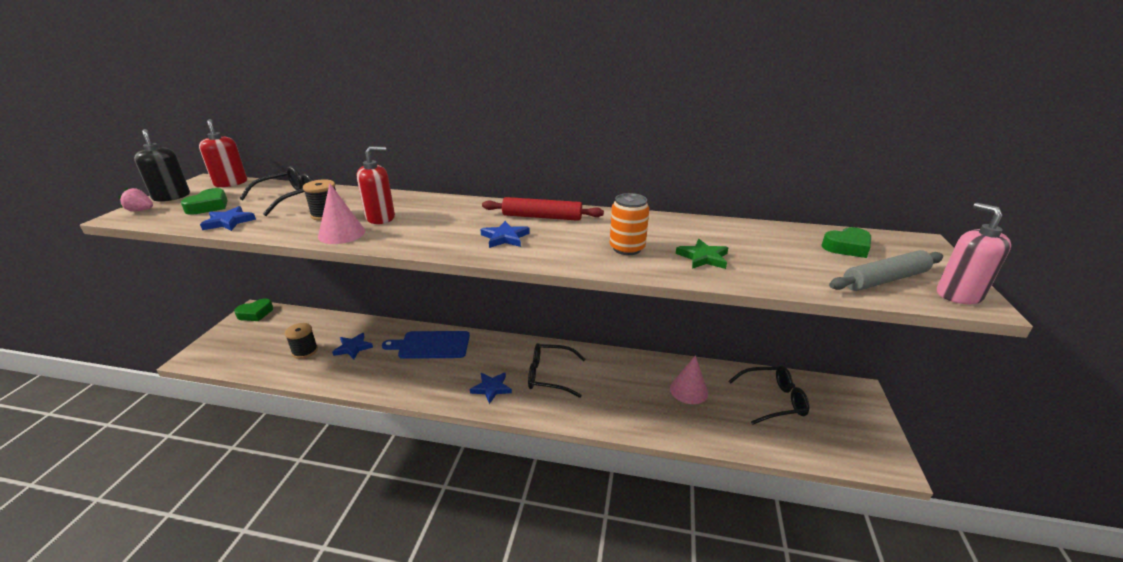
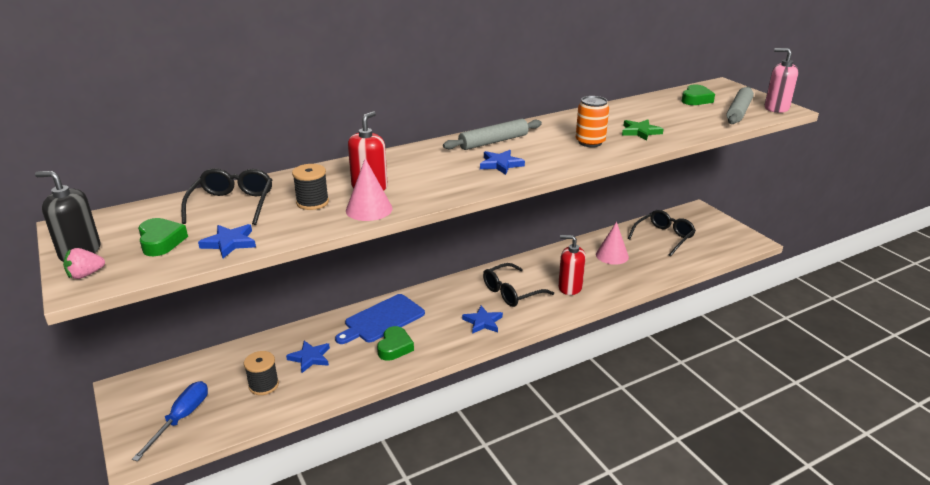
camera: 40 degrees left, 0 degrees up
red soap dispenser [199,119,247,187] -> red soap dispenser moved to [558,235,586,295]
green heart [234,299,273,321] -> green heart moved to [377,326,414,361]
red rolling pin [482,197,604,221] -> grey rolling pin [443,119,542,150]
none -> blue screwdriver [132,381,208,461]

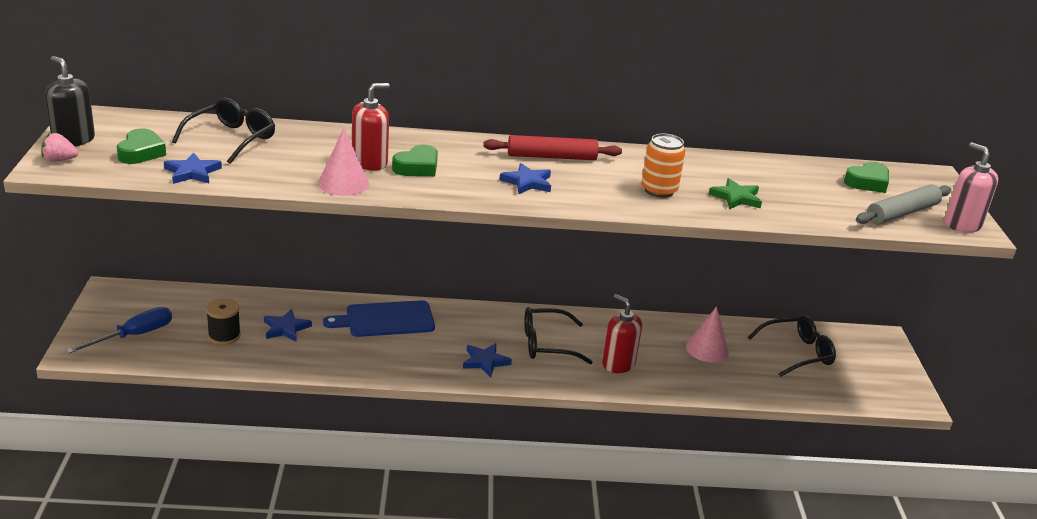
camera: 25 degrees right, 0 degrees up
black spool [292,164,329,210] -> none
green heart [377,326,414,361] -> green heart moved to [392,145,438,176]
grey rolling pin [443,119,542,150] -> red rolling pin [483,135,622,160]

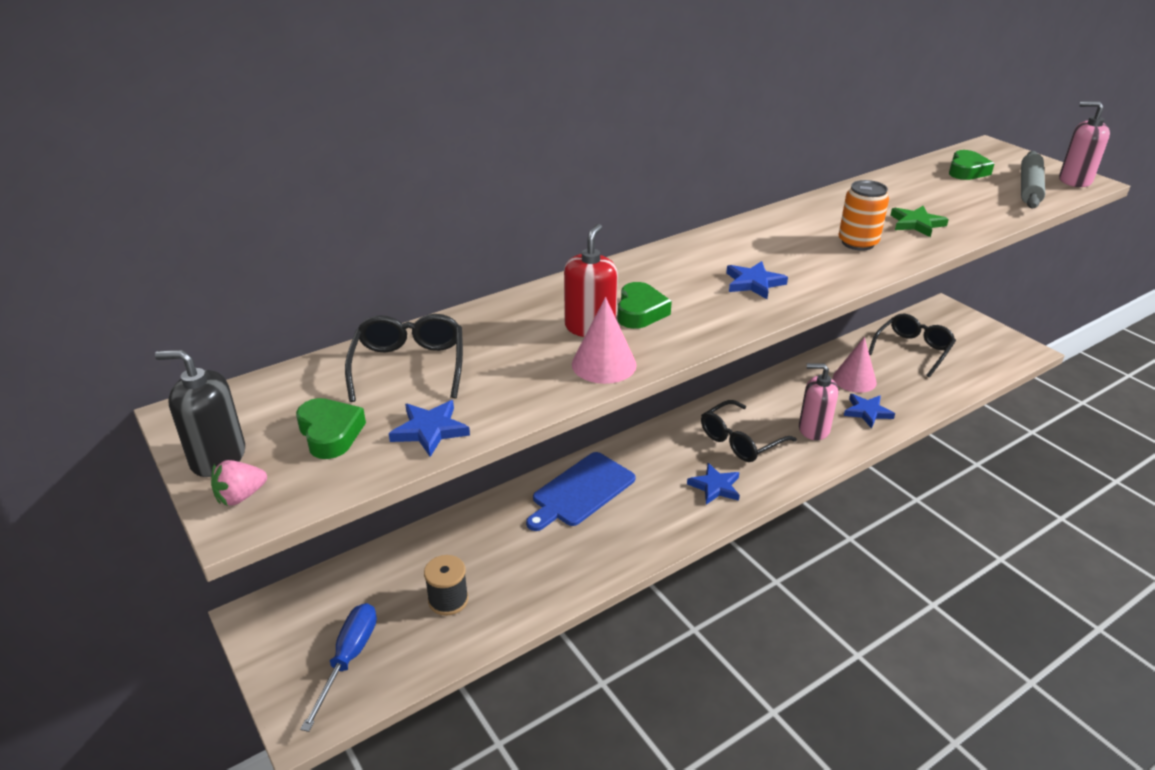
camera: 30 degrees left, 5 degrees up
blue star [264,309,312,342] -> blue star moved to [844,394,895,429]
red rolling pin [483,135,622,160] -> none
red soap dispenser [602,294,642,373] -> pink soap dispenser [799,363,838,440]

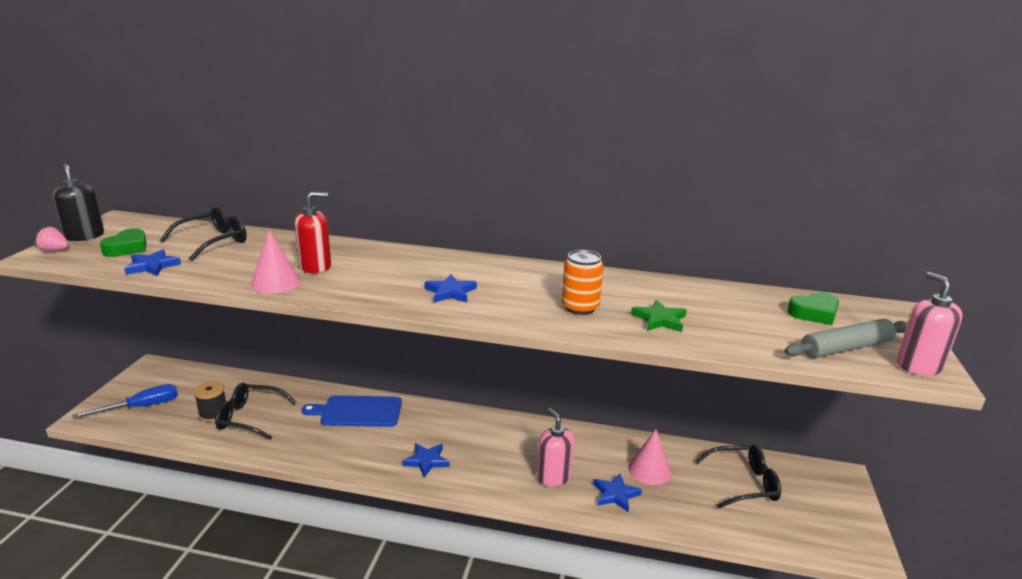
camera: 45 degrees right, 10 degrees down
green heart [617,282,672,329] -> none
black glasses [701,400,797,462] -> black glasses moved to [215,383,297,440]

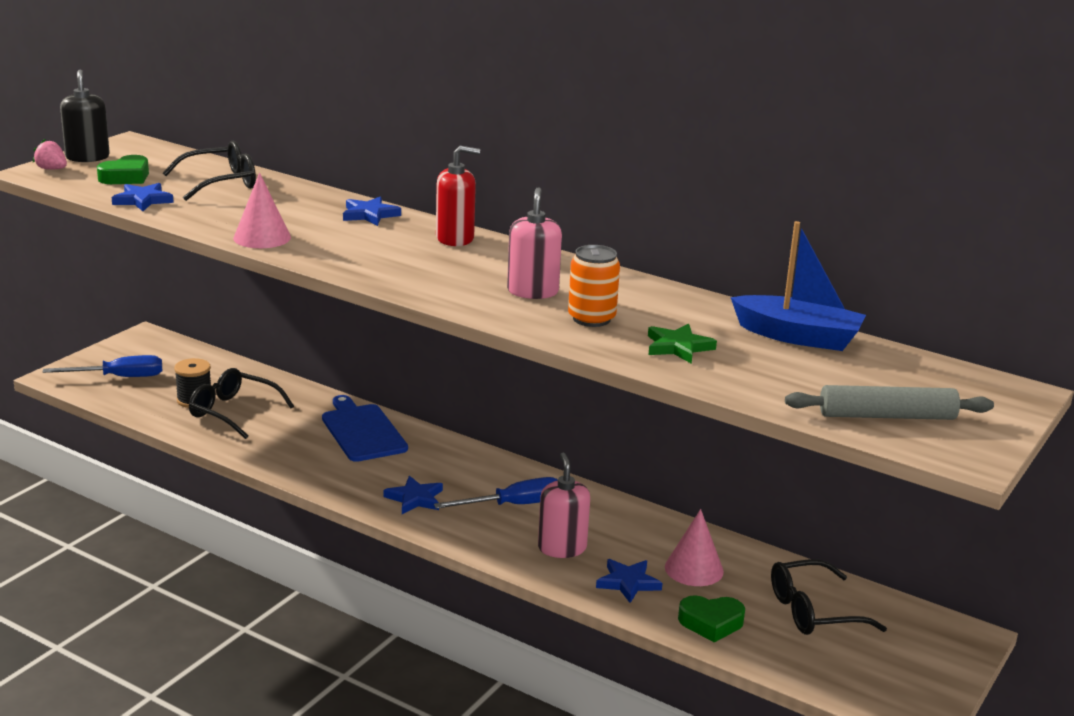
camera: 20 degrees right, 0 degrees up
red soap dispenser [294,192,331,273] -> red soap dispenser moved to [436,146,480,246]
blue cutting board [302,395,402,427] -> blue cutting board turned 45 degrees clockwise [322,395,408,462]
blue star [424,274,477,302] -> blue star moved to [343,197,401,226]
black glasses [695,445,781,509] -> black glasses turned 150 degrees clockwise [771,559,887,635]
green heart [787,292,839,325] -> green heart moved to [678,595,745,643]
pink soap dispenser [896,272,963,375] -> pink soap dispenser moved to [507,187,562,299]
none -> blue screwdriver [434,477,558,509]
none -> blue boat [730,221,866,351]

